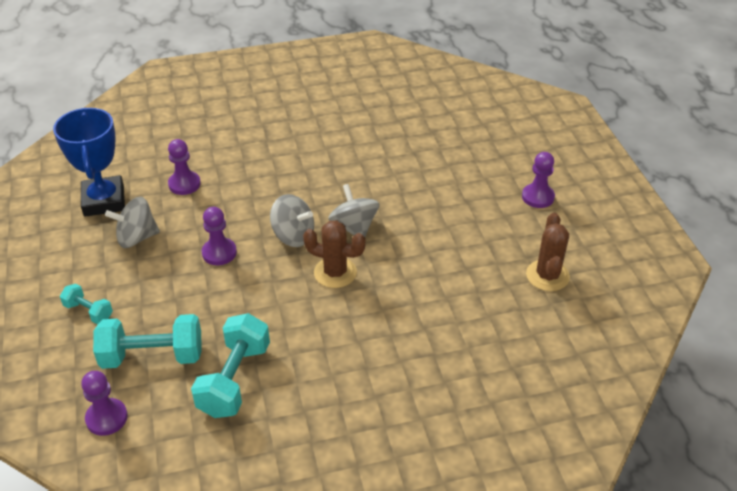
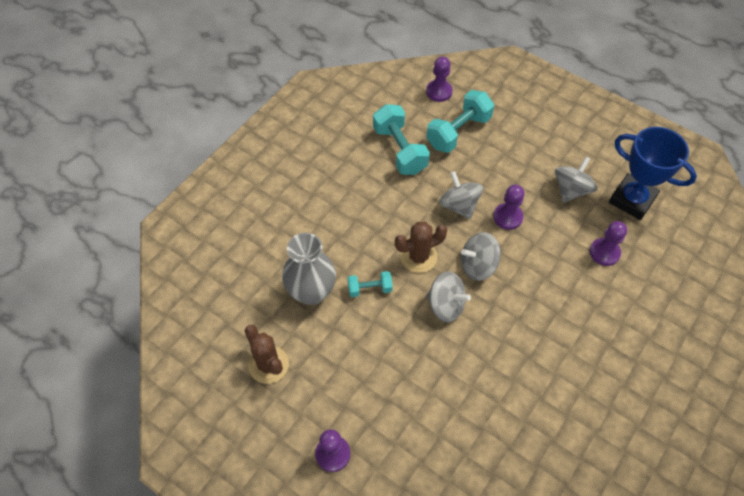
camera: 140 degrees right, 15 degrees up
turquoise dumbbell [60,284,113,324] -> turquoise dumbbell moved to [348,271,393,297]
none -> grey vase [282,233,336,305]
none -> grey spinning top [439,171,483,219]

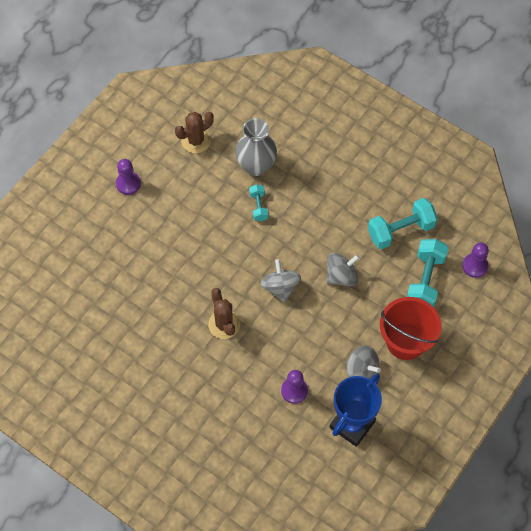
camera: 90 degrees right, 5 degrees up
brown cactus [395,222,447,273] -> brown cactus moved to [208,288,240,339]
turquoise dumbbell [426,90,494,153] -> turquoise dumbbell turned 60 degrees clockwise [407,239,449,307]
grey spinning top [427,271,471,322] -> none
purple pawn [493,185,524,230] -> none
none -> red bucket [380,297,442,360]

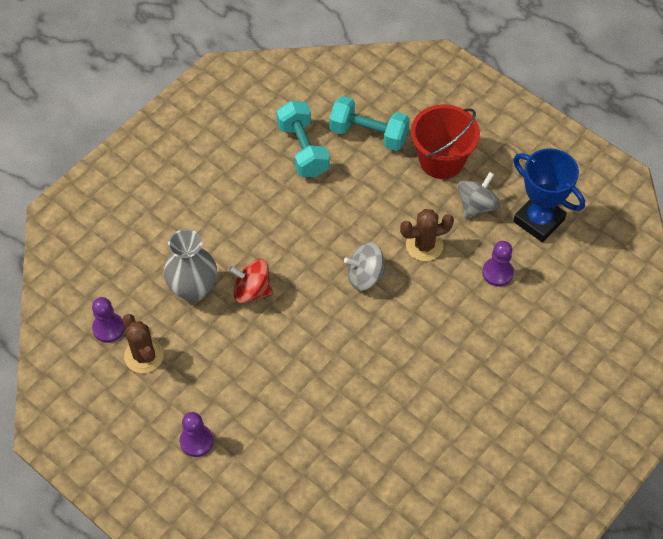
camera: 85 degrees left, 5 degrees down
brown cactus [208,288,240,339] -> brown cactus moved to [400,209,454,261]
turquoise dumbbell [249,184,268,221] -> red spinning top [229,259,273,303]
grey spinning top [326,253,360,287] -> none
purple pawn [462,243,489,278] -> purple pawn moved to [92,297,125,343]

